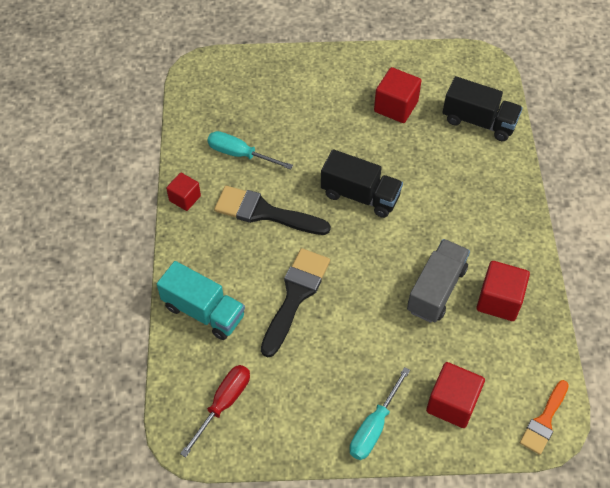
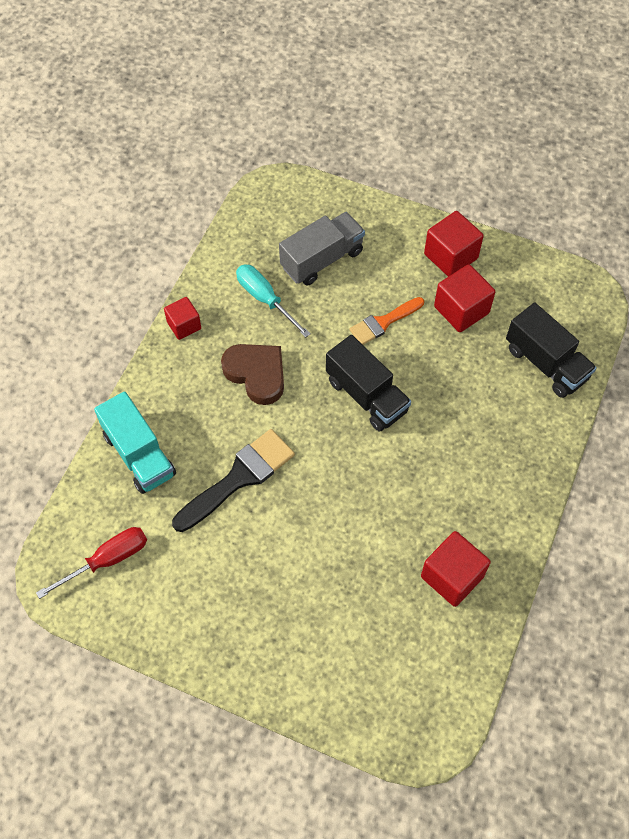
camera: 25 degrees right, 5 degrees up
black brush [214,186,331,235] -> brown heart [221,344,284,405]
turquoise screwdriver [349,367,410,460] -> none
grey truck [407,239,470,323] -> grey truck moved to [279,212,365,285]
red cube [426,362,485,428] -> red cube moved to [424,211,484,277]
orange brush [520,380,569,455] -> orange brush moved to [349,297,424,345]

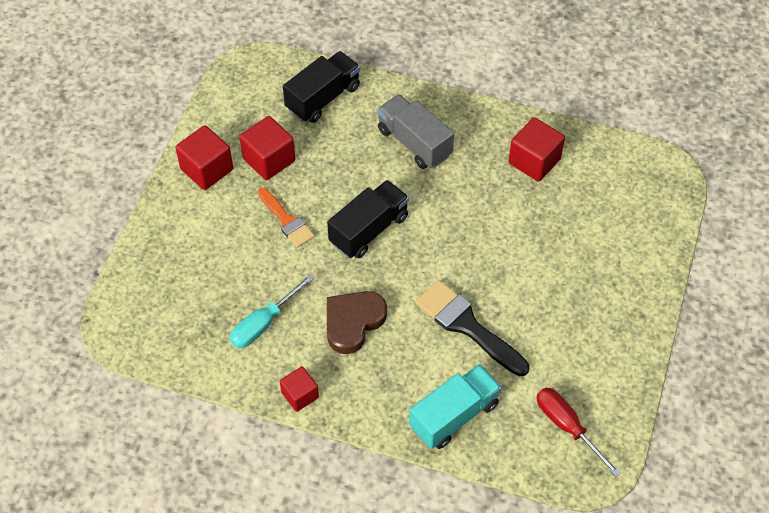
camera: 95 degrees left, 5 degrees down
grey truck [279,212,365,285] -> grey truck moved to [377,94,454,169]

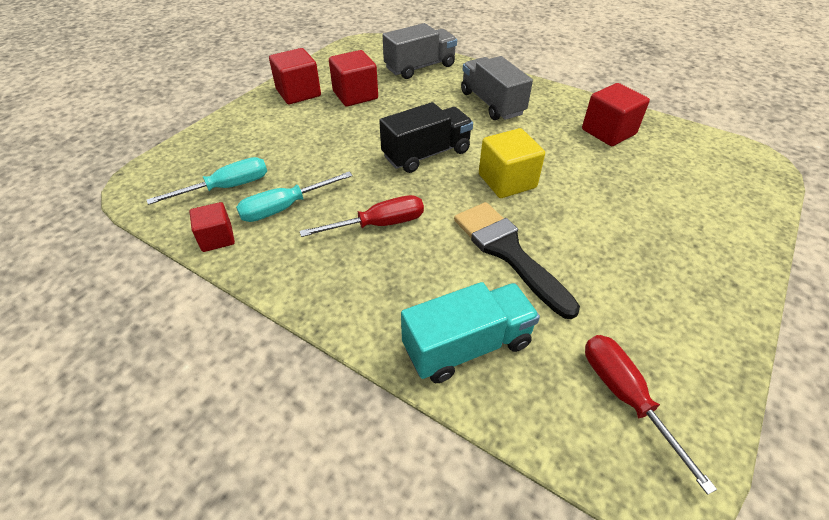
camera: 15 degrees right, 10 degrees down
orange brush [258,188,314,247] -> none
red cube [280,366,319,412] -> red cube moved to [190,202,235,252]
black truck [283,51,360,123] -> grey truck [383,23,457,79]
brown heart [327,291,387,354] -> red screwdriver [300,195,424,237]
none -> turquoise screwdriver [147,157,267,205]
none -> yellow cube [479,128,545,198]

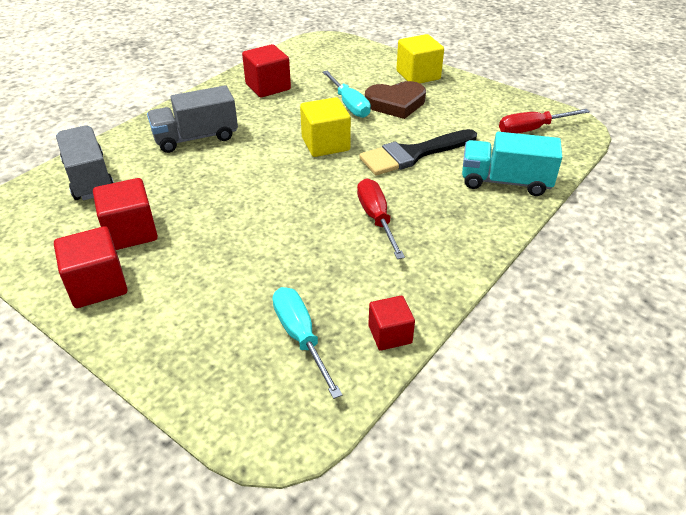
camera: 85 degrees left, 5 degrees down
turquoise screwdriver [236,171,353,222] -> turquoise screwdriver moved to [322,71,371,118]
black truck [379,102,473,173] -> none
turquoise truck [401,282,540,383] -> turquoise truck turned 60 degrees counterclockwise [462,132,562,196]
none -> brown heart [365,81,426,119]
none -> yellow cube [396,34,444,83]

